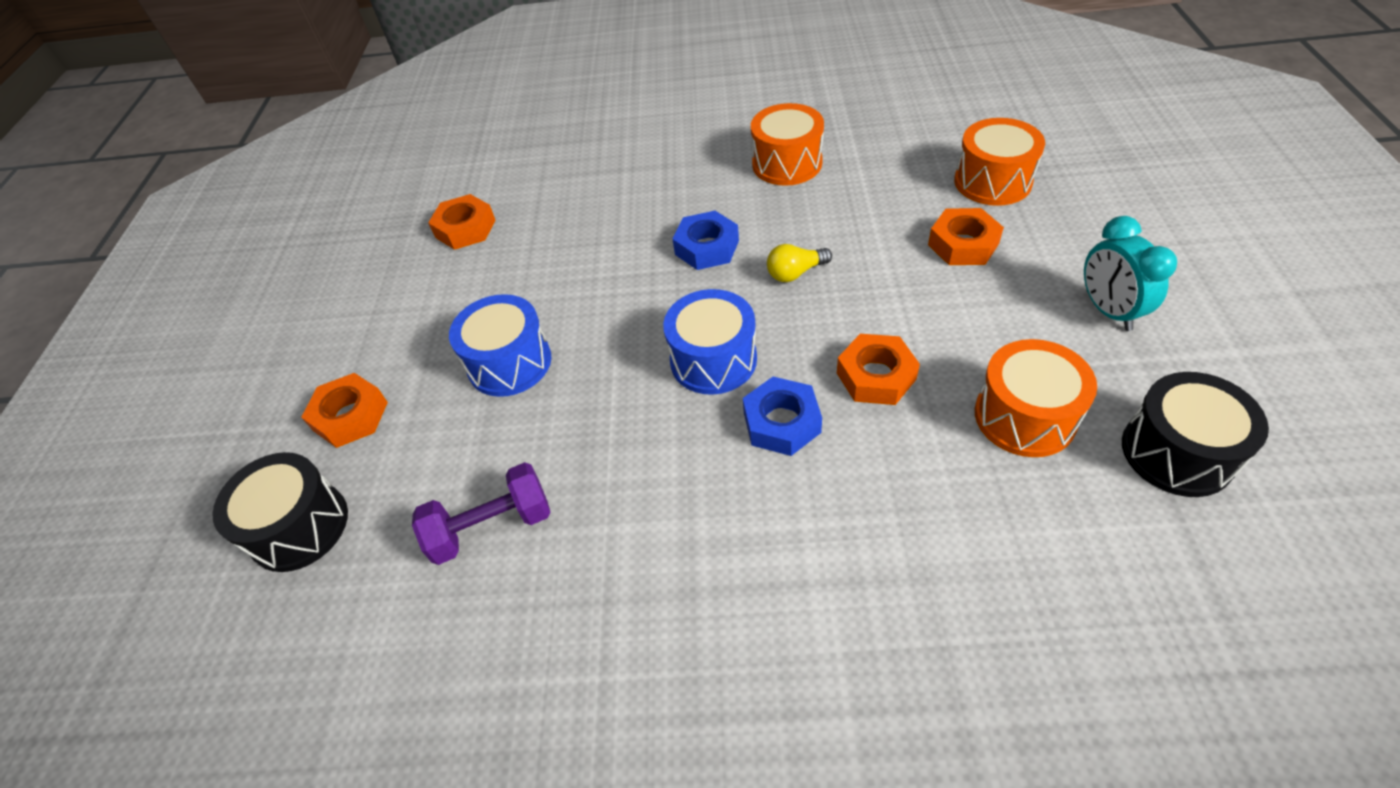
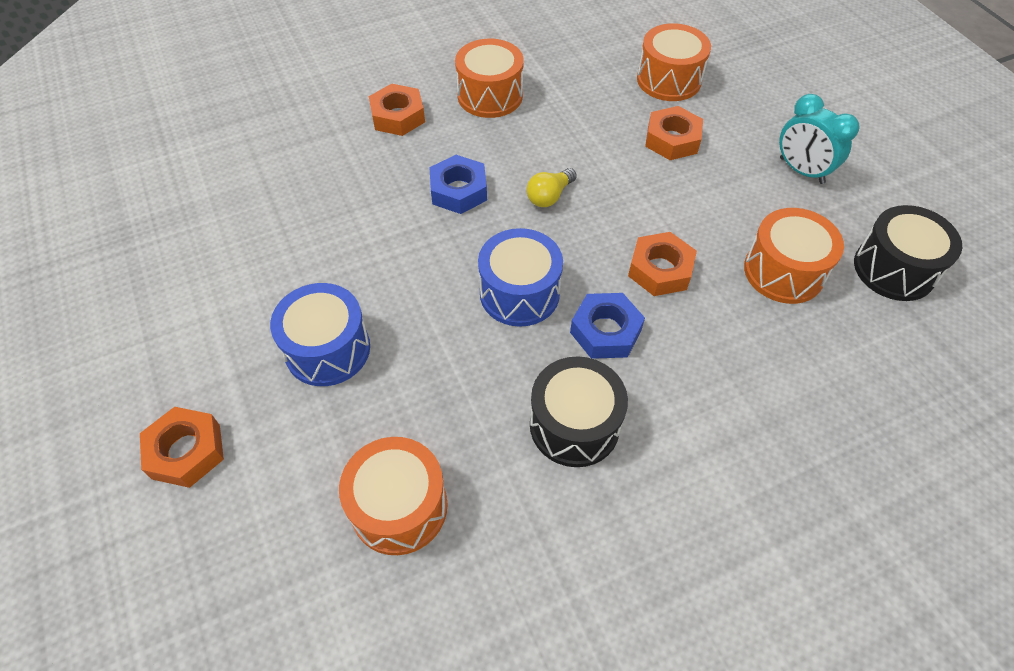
camera: 30 degrees left, 5 degrees up
black drum [212,452,348,572] -> black drum moved to [530,356,628,467]
purple dumbbell [412,462,550,565] -> orange drum [339,437,448,555]
orange nut [428,194,495,250] -> orange nut moved to [369,84,425,136]

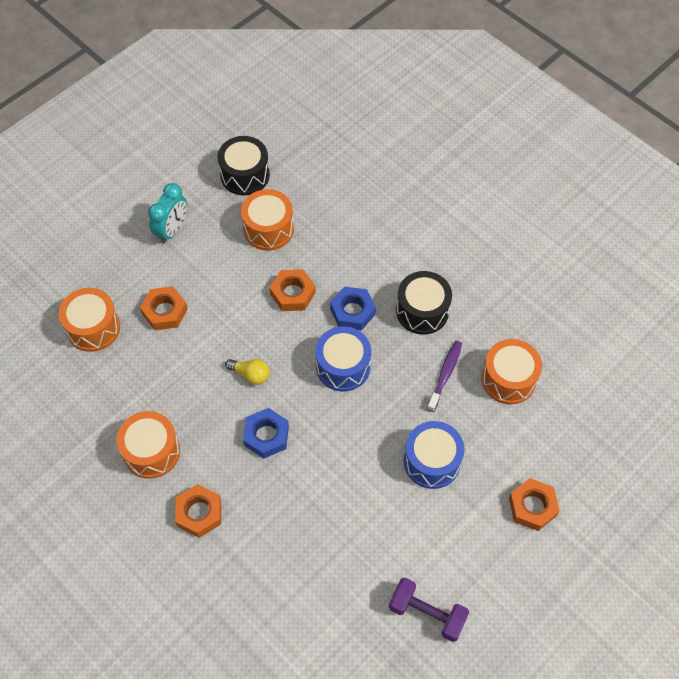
camera: 110 degrees left, 5 degrees up
none -> purple dumbbell [389,578,469,642]
none -> purple toothbrush [427,341,462,412]

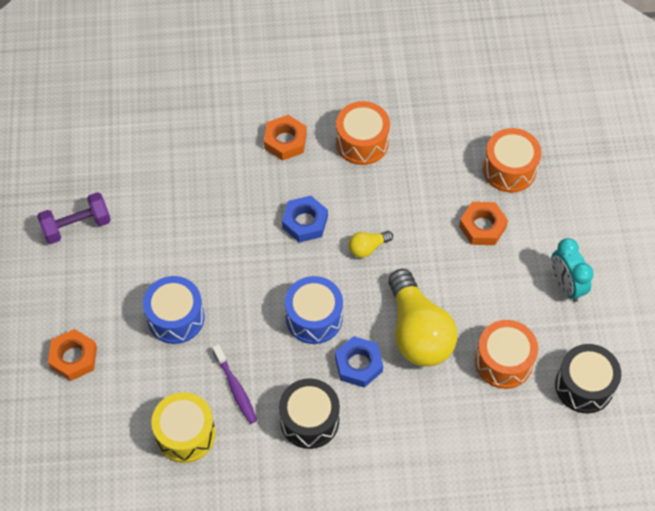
camera: 130 degrees right, 0 degrees up
orange nut [270,269,316,311] -> yellow light bulb [388,269,458,366]
orange drum [481,339,542,404] -> yellow drum [151,392,216,463]

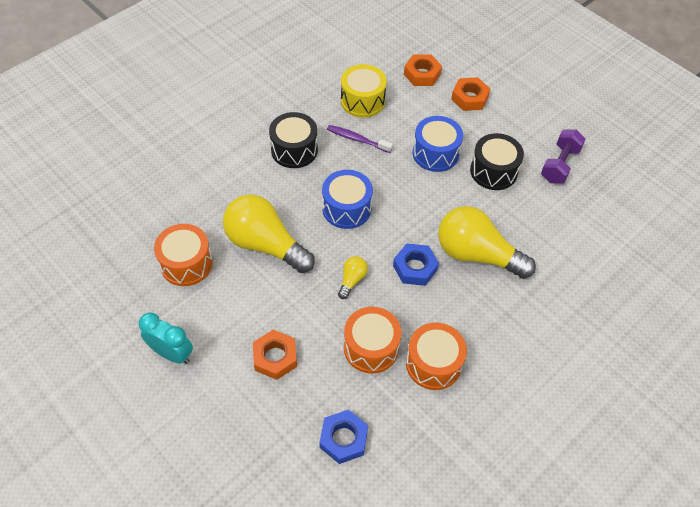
camera: 140 degrees right, 5 degrees down
orange nut [264,115,307,161] -> orange nut moved to [404,55,442,86]
blue nut [335,336,383,388] -> blue nut moved to [319,409,368,464]
orange drum [483,128,541,193] -> orange drum moved to [344,307,401,373]
black drum [555,344,621,413] -> black drum moved to [470,133,524,190]
none -> yellow light bulb [438,206,536,279]

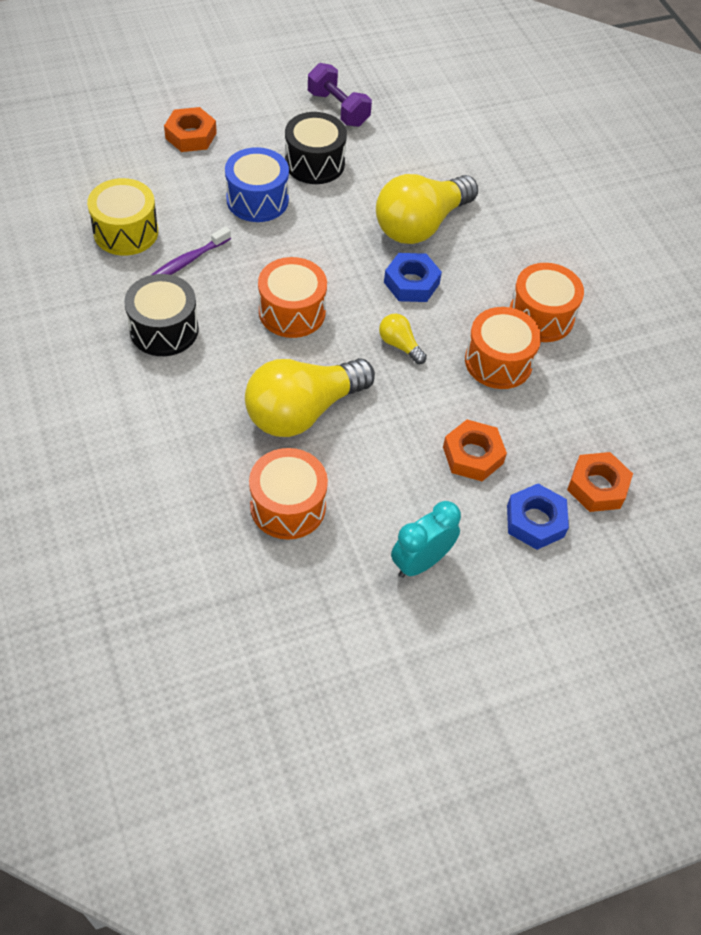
camera: 70 degrees left, 0 degrees up
blue nut [319,409,368,464] -> blue nut moved to [507,484,569,550]
blue drum [322,170,373,229] -> orange drum [258,257,327,338]
orange nut [404,55,442,86] -> orange nut moved to [567,452,633,512]

